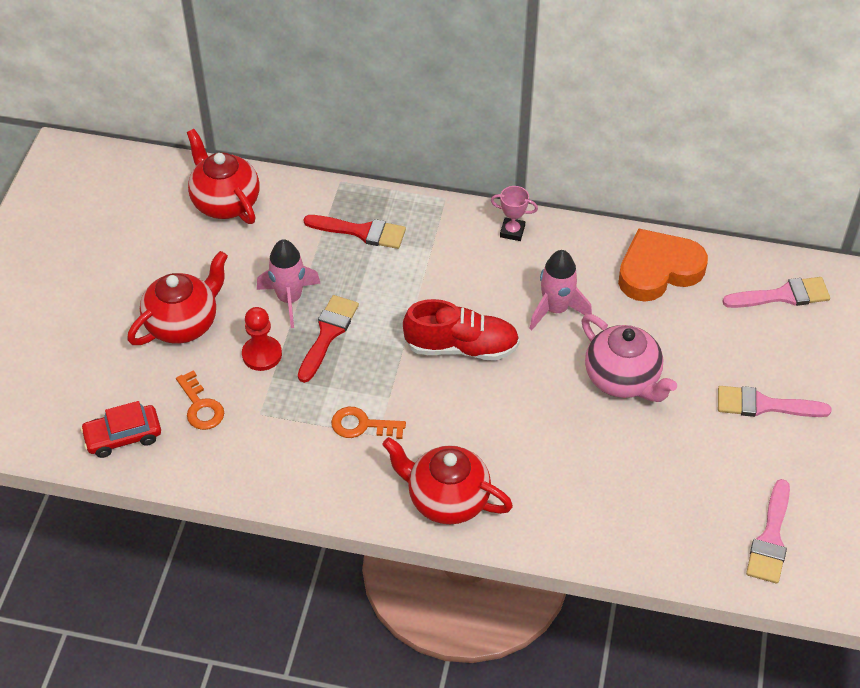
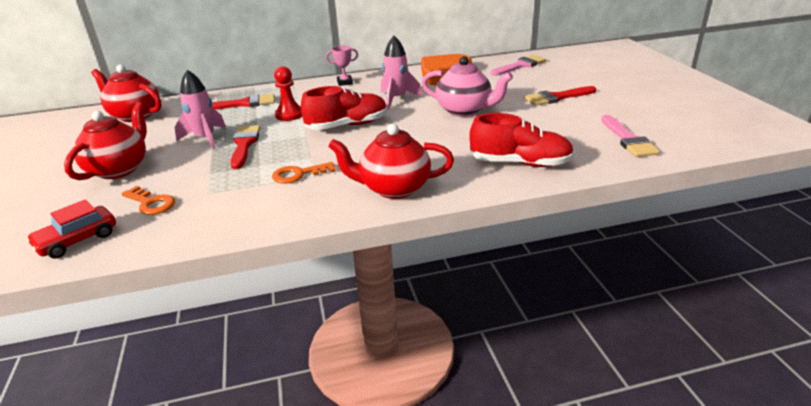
camera: 25 degrees left, 20 degrees down
red pawn [242,307,282,371] -> red pawn moved to [274,66,302,121]
pink brush [718,386,832,417] -> red brush [525,86,596,106]
none -> red shoe [469,113,574,167]

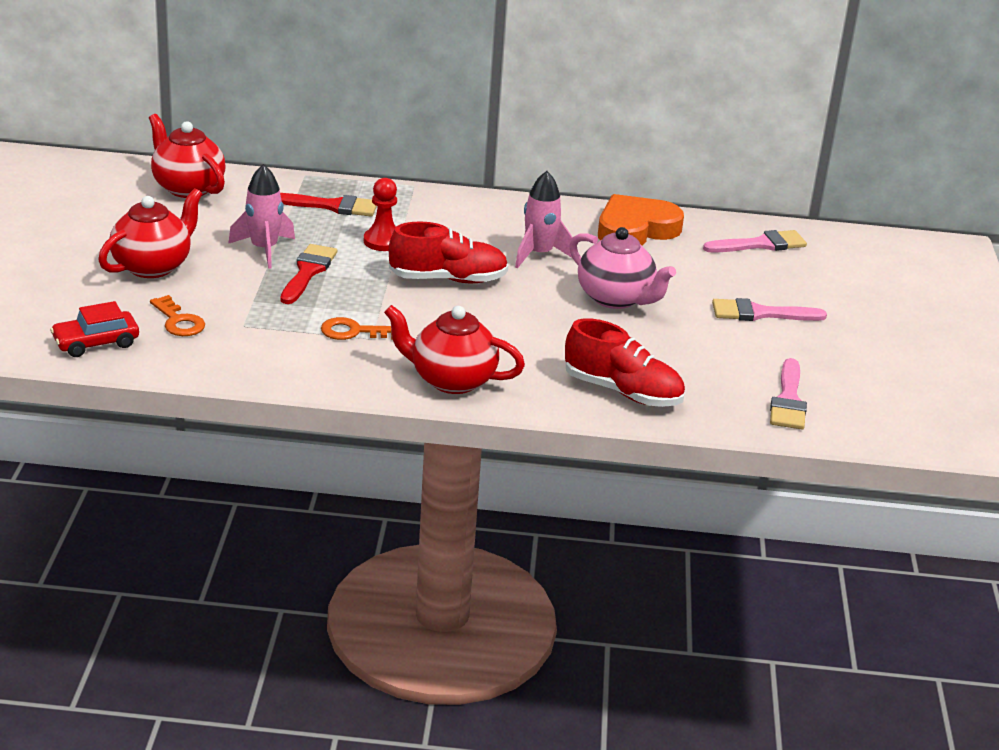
camera: 15 degrees right, 0 degrees up
pink trophy [326,45,358,86] -> none
red brush [525,86,596,106] -> pink brush [712,298,827,321]

